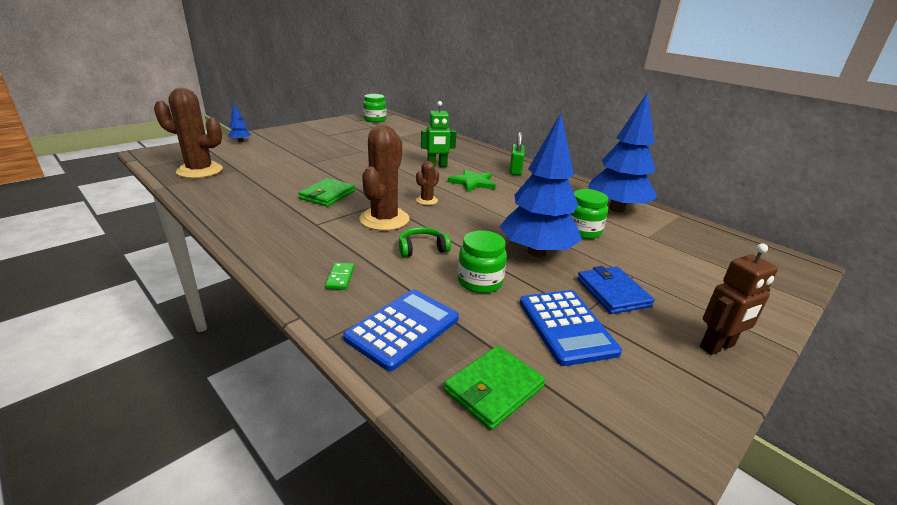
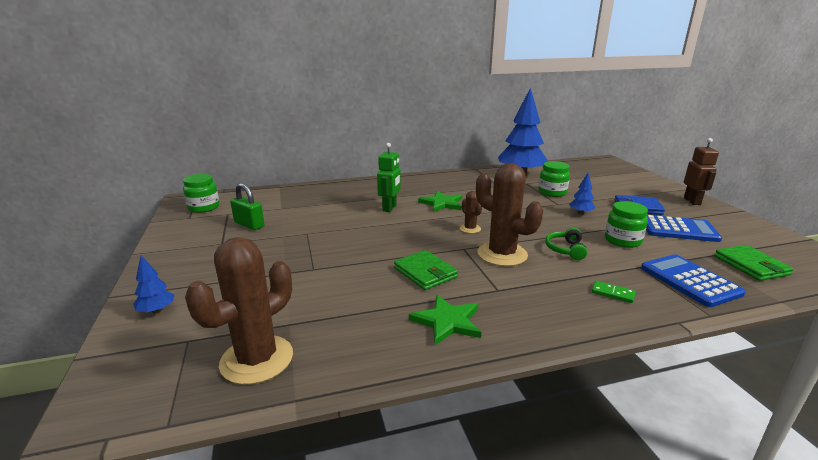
camera: 60 degrees left, 5 degrees down
blue tree [500,114,582,257] -> blue tree [569,173,595,215], size x0.42
green padlock [509,132,525,175] -> green padlock moved to [230,183,264,230]
none -> green star [409,295,481,345]

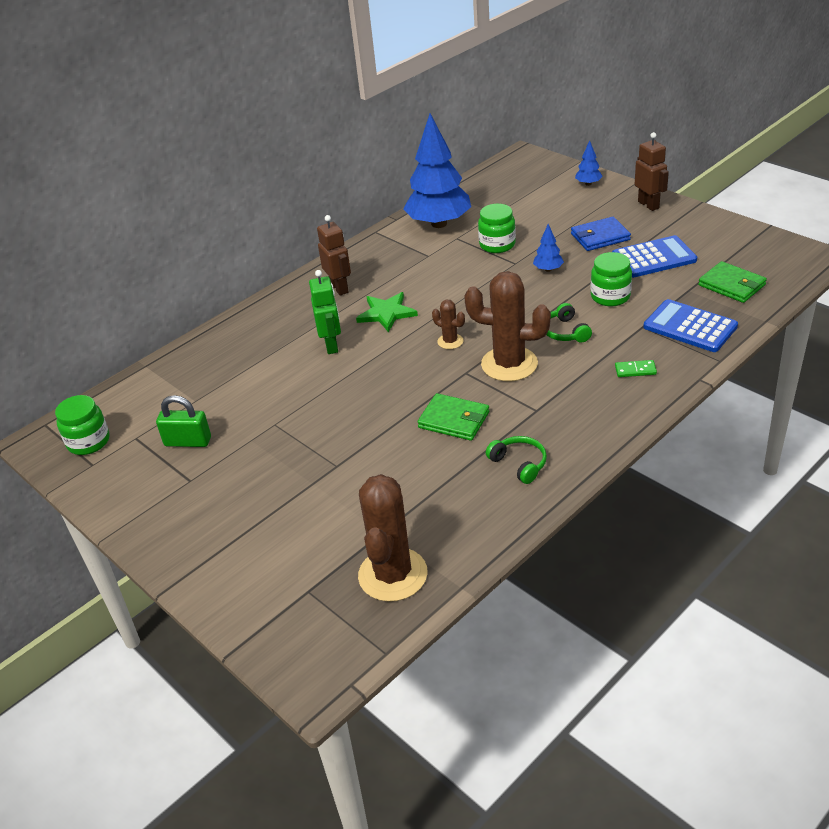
camera: 25 degrees left, 15 degrees up
blue tree [133,255,175,314] -> blue tree moved to [575,140,603,186]
green star [409,295,481,345] -> green headphones [486,436,547,484]
none -> brown robot [317,215,351,296]

